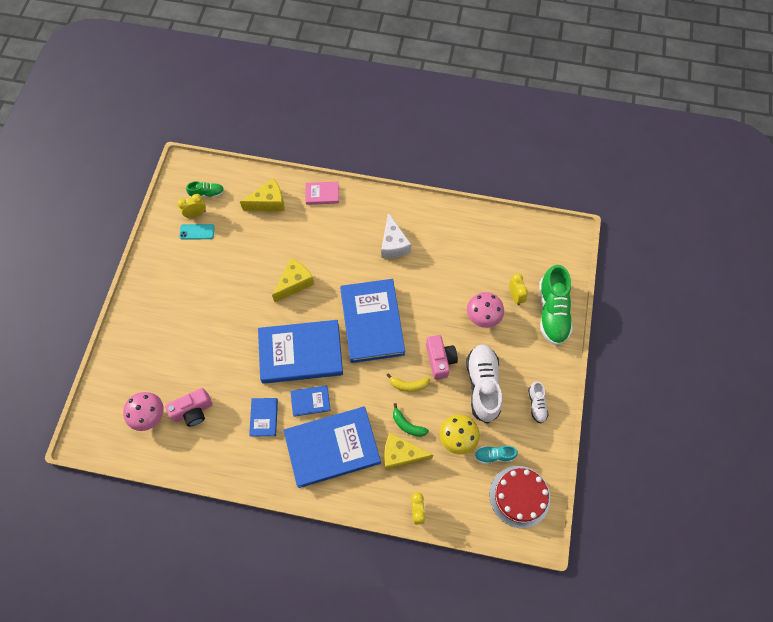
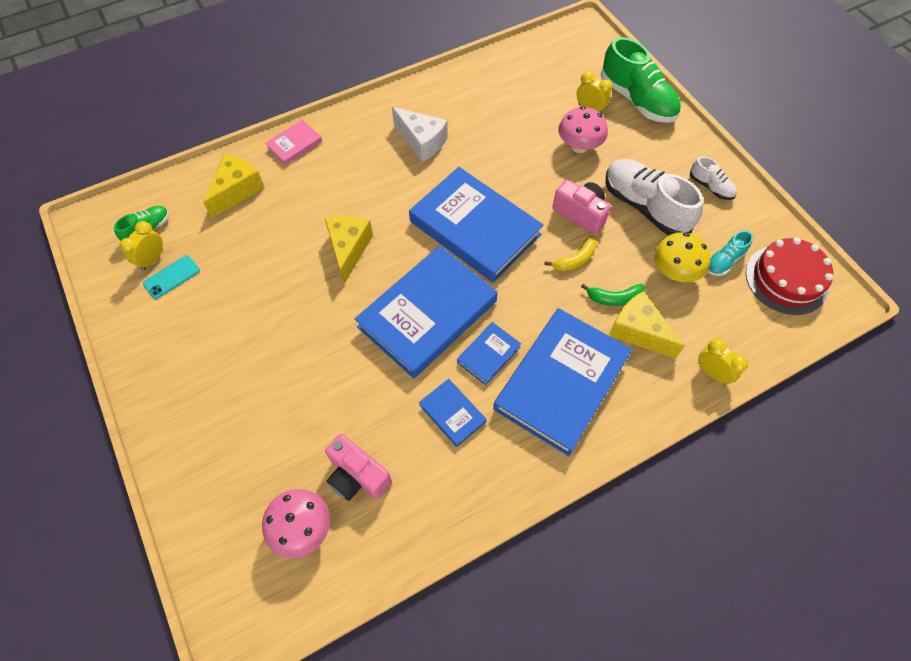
camera: 40 degrees left, 5 degrees down
pink camera [165,388,213,427] -> pink camera turned 105 degrees clockwise [325,434,392,501]
yellow cheese [384,433,433,470] -> yellow cheese turned 75 degrees clockwise [609,291,685,358]

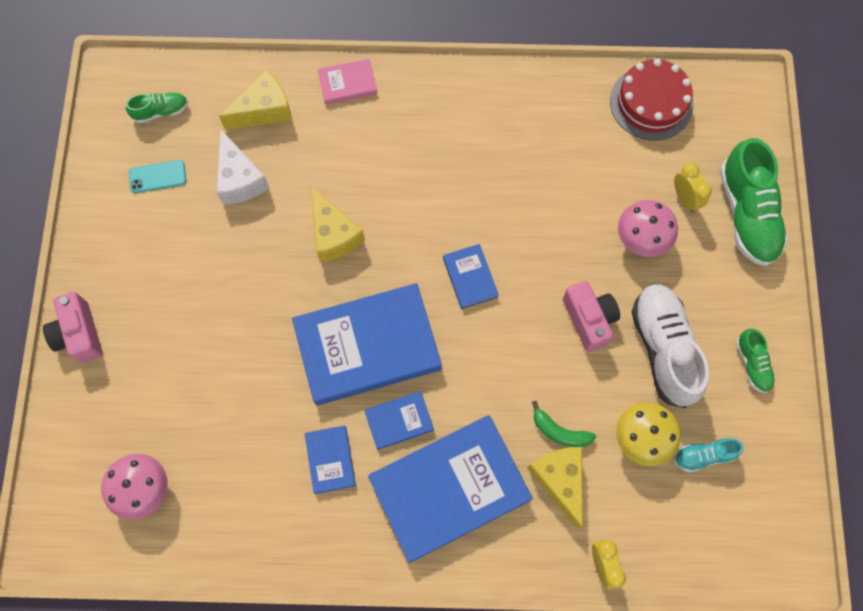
camera: 30 degrees right, 10 degrees up
yellow clock [119,221,163,271] -> none
yellow cheese [325,216,373,284] -> yellow cheese turned 120 degrees clockwise [311,186,365,262]
pink camera [325,434,392,501] -> pink camera moved to [43,292,103,363]
white cheese [392,107,448,162] -> white cheese moved to [217,129,269,205]
blue book [409,167,543,283] -> blue book [443,244,499,309], size x0.45
yellow banana [544,235,597,272] -> none
white shoe [690,156,737,200] -> green shoe [736,329,776,393]
red cake [746,238,833,315] -> red cake moved to [610,59,693,141]

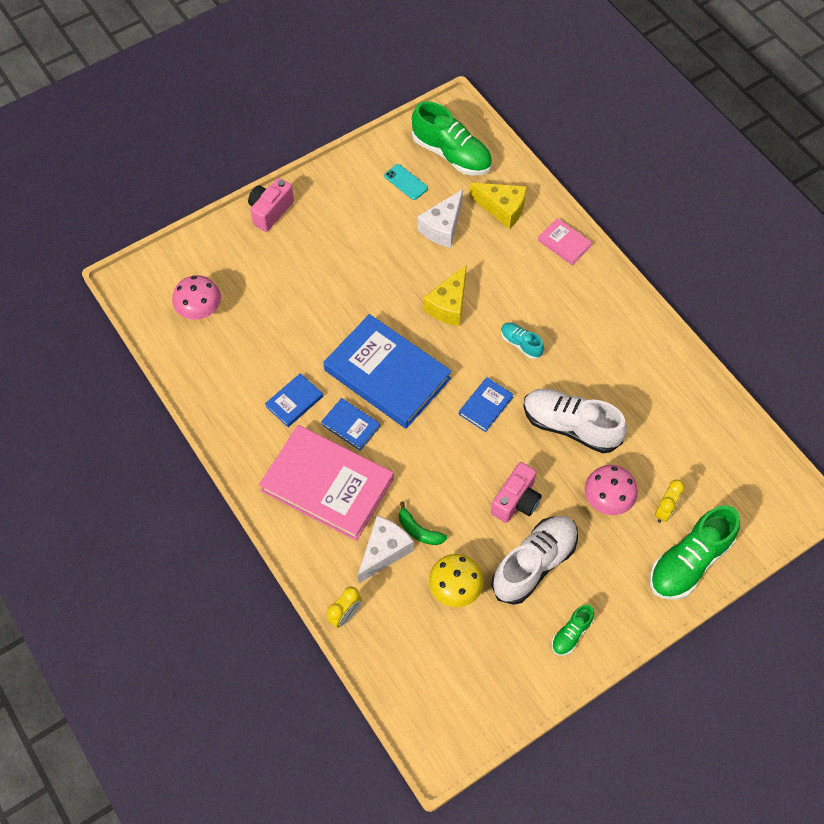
camera: 55 degrees right, 10 degrees down
green shoe [126,92,188,123] -> green shoe [412,101,492,176], size x2.00
blue book [368,415,533,563] -> pink book [259,425,394,541]
yellow cheese [527,447,583,529] -> white cheese [358,516,414,583]
green banana [532,401,596,447] -> green banana turned 45 degrees counterclockwise [399,501,448,545]
red cake [610,59,693,141] -> none
turquoise shoe [674,438,743,473] -> turquoise shoe moved to [501,323,544,359]
none -> white shoe [523,389,627,453]

